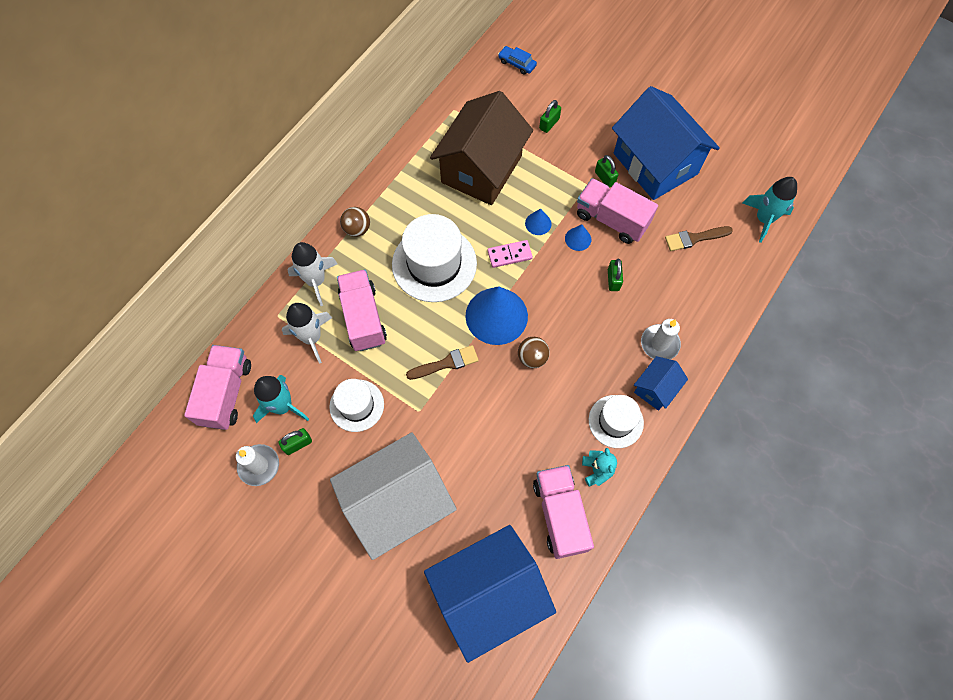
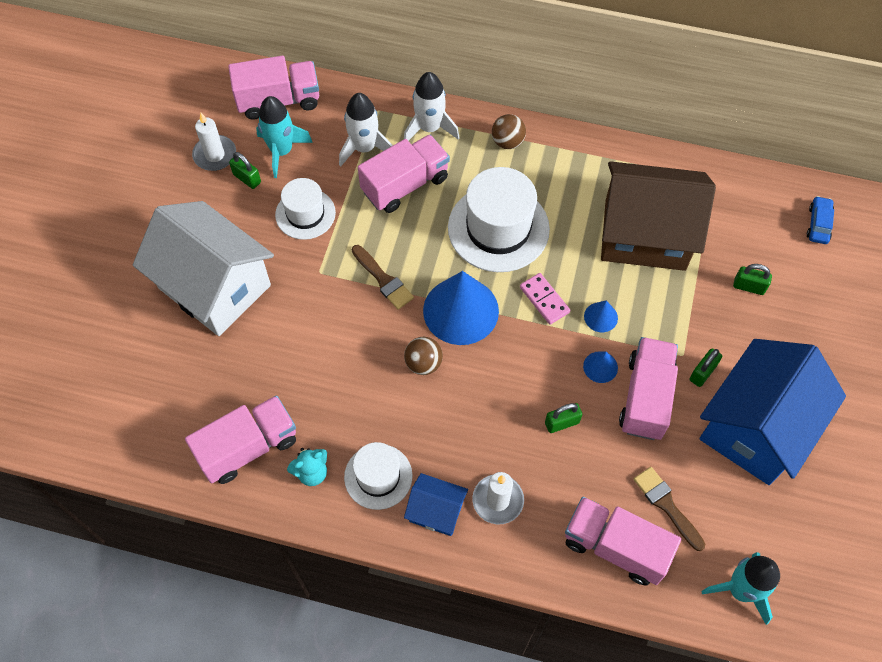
camera: 70 degrees right, 5 degrees down
blue house [424,525,556,663] -> none
none -> pink truck [565,496,681,586]

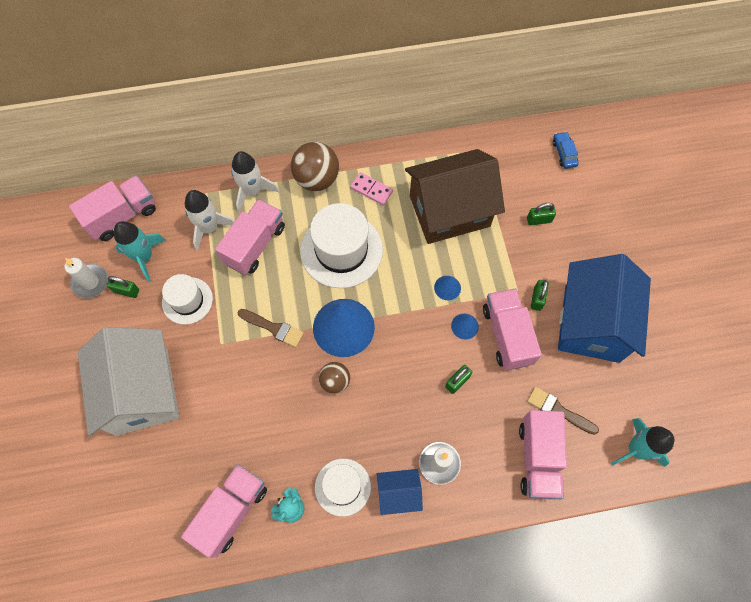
camera: 25 degrees left, 5 degrees up
white house [133,201,274,336] -> white house turned 60 degrees clockwise [78,327,179,436]
brown ball [492,114,526,149] -> brown ball [291,142,339,191], size x1.70
pink domino [520,273,570,325] -> pink domino moved to [350,172,393,205]
pink truck [565,496,681,586] -> pink truck turned 90 degrees counterclockwise [519,410,567,500]

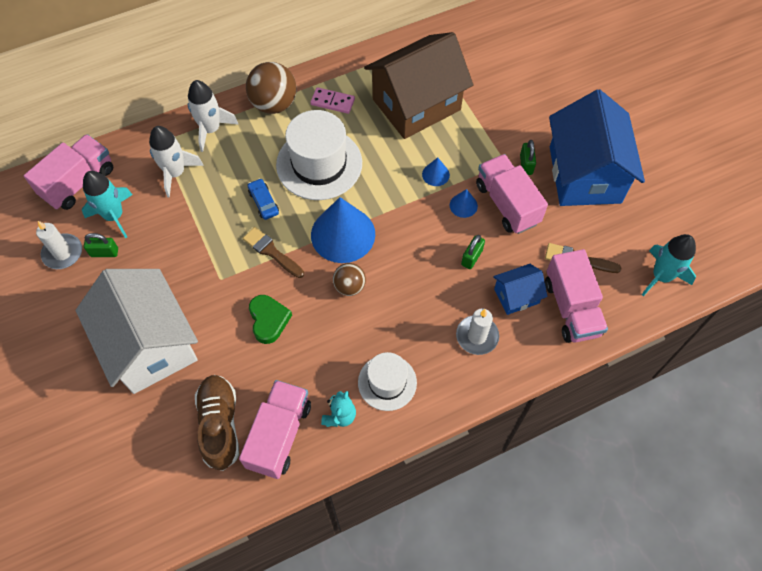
camera: 15 degrees left, 5 degrees down
white hat [162,274,213,325] -> none
pink truck [215,199,285,275] -> none
brown brush [237,309,304,347] -> brown brush turned 150 degrees counterclockwise [243,227,304,278]
blue house [377,469,423,515] -> blue house moved to [493,264,548,315]
green padlock [527,203,556,225] -> none
blue car [553,132,579,169] -> blue car moved to [248,178,279,220]
none -> brown shoe [195,375,239,471]
none -> green heart [249,295,292,344]

